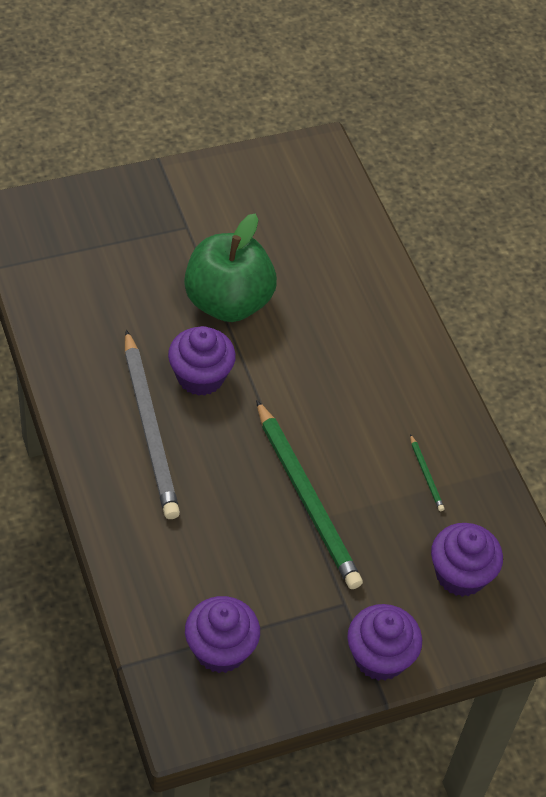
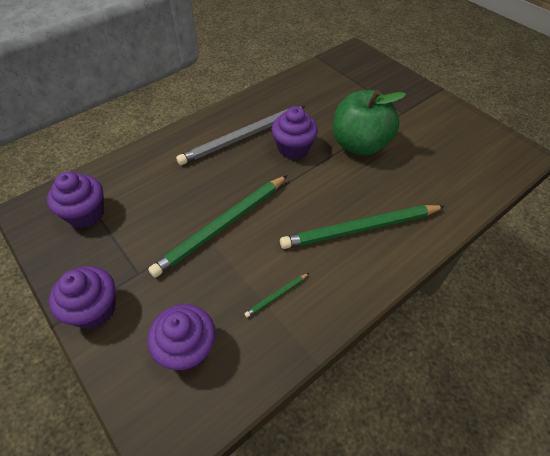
camera: 75 degrees right, 0 degrees up
none -> green pencil [280,205,445,249]

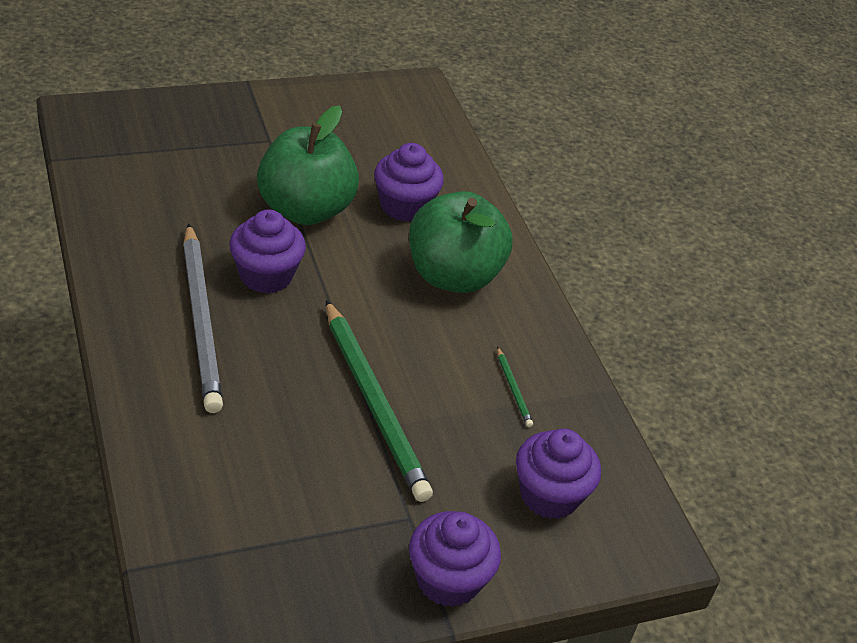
camera: 75 degrees left, 10 degrees down
purple cupcake [47,172,104,228] -> purple cupcake moved to [374,143,444,222]
green pencil [280,205,445,249] -> green apple [409,191,512,293]

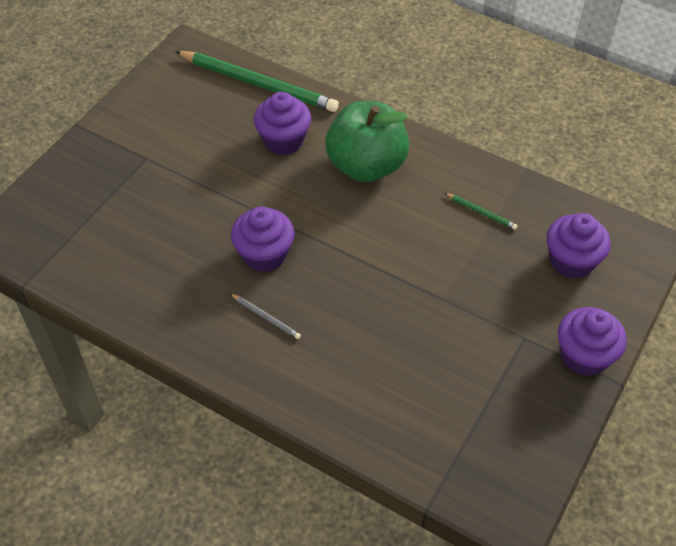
camera: 35 degrees left, 10 degrees up
grey pencil [183,223,223,413] -> grey pencil [230,293,301,339], size x0.40
green apple [257,106,359,225] -> none
green pencil [326,300,433,502] -> green pencil moved to [175,51,339,112]

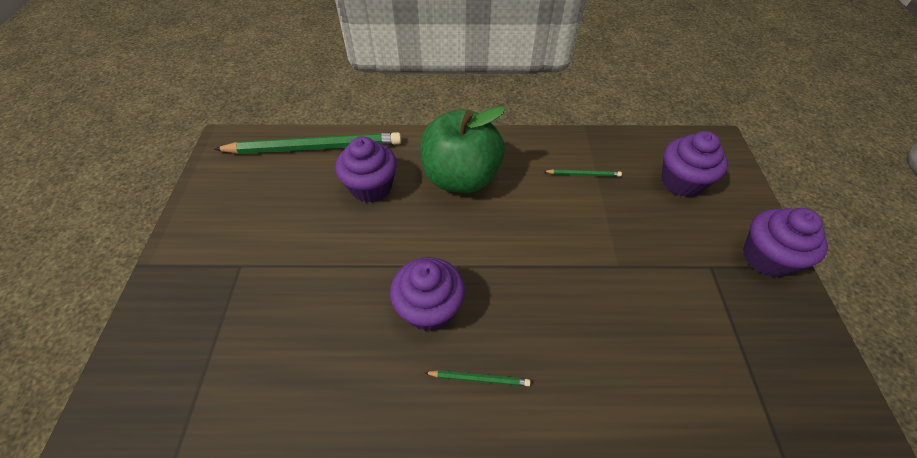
camera: 30 degrees left, 0 degrees up
grey pencil [230,293,301,339] -> green pencil [424,370,531,386]

